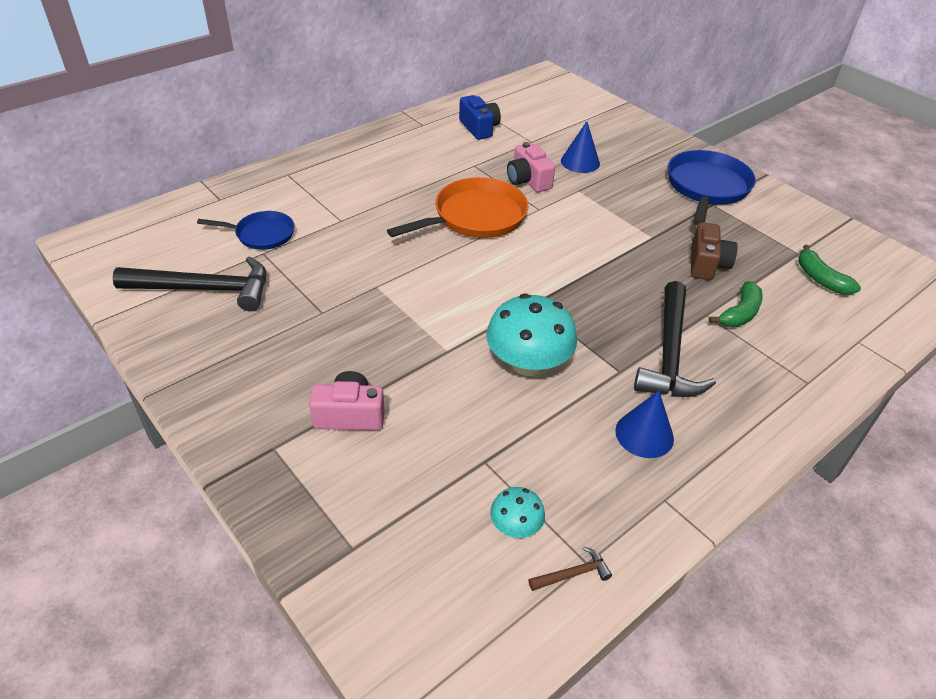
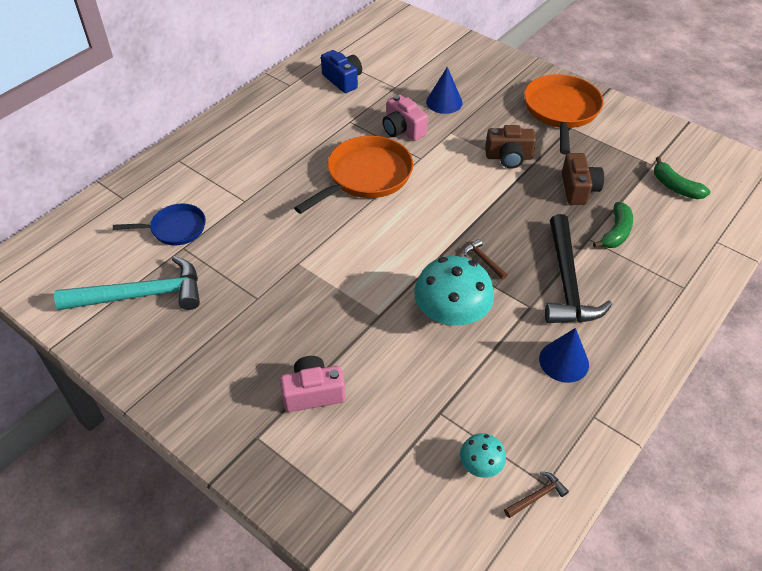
camera: 10 degrees left, 5 degrees up
black hammer [112,257,266,311] -> turquoise hammer [54,256,200,310]
blue pan [667,150,756,225] -> orange pan [524,74,604,155]
none -> brown hammer [464,239,508,280]
none -> brown camera [485,125,536,169]

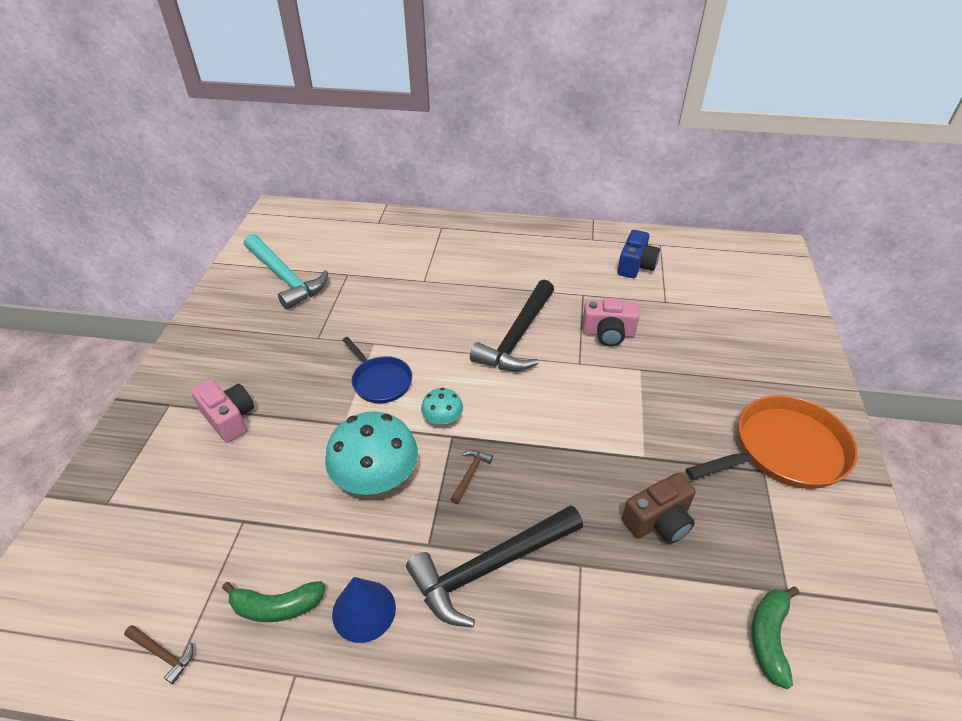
camera: 60 degrees right, 5 degrees down
blue pan [113,204,206,246] -> blue pan moved to [343,337,412,403]
orange pan [294,136,413,214] -> black hammer [470,280,554,371]
pink camera [383,95,428,141] -> pink camera turned 105 degrees counterclockwise [582,298,640,346]
blue cone [426,67,463,114] -> none
turquoise mushroom [460,433,506,478] -> turquoise mushroom moved to [421,388,463,426]
brown camera [485,125,536,169] -> none
green banana [593,202,633,248] -> green banana moved to [222,581,325,622]

